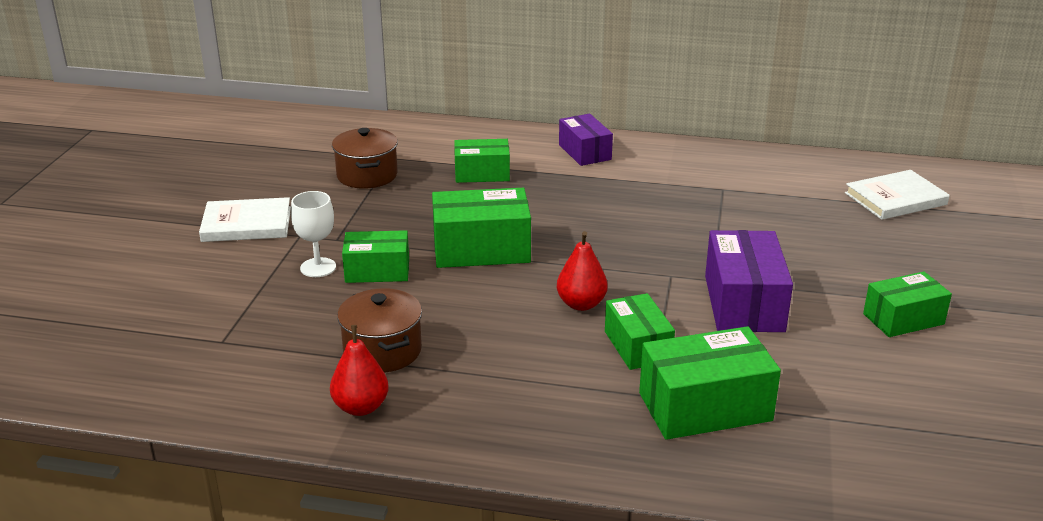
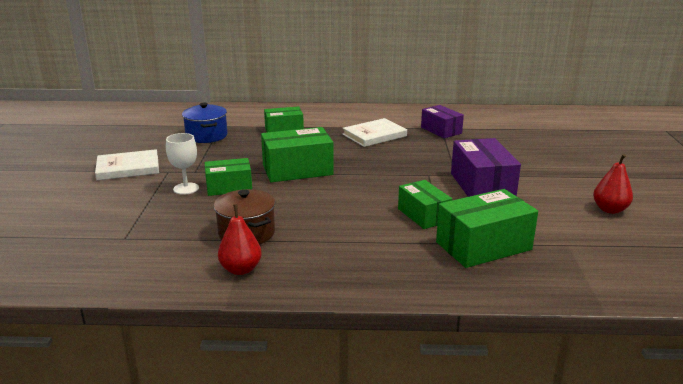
camera: 10 degrees left, 5 degrees down
brown pot [332,128,398,189] -> blue pot [182,103,228,143]
red pear [557,231,608,311] -> red pear moved to [593,154,633,214]
purple box [559,114,613,166] -> purple box moved to [421,105,464,138]
white book [845,170,950,220] -> white book moved to [343,118,407,147]
green box [863,271,952,337] -> none

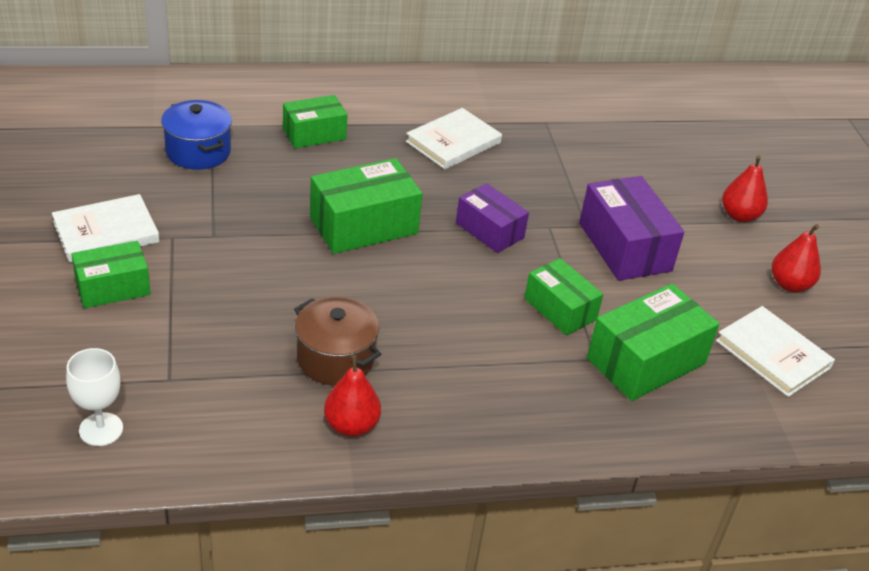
camera: 15 degrees left, 15 degrees up
white goblet [166,133,199,195] -> white goblet moved to [66,348,123,446]
green box [204,158,252,196] -> green box moved to [71,241,151,308]
purple box [421,105,464,138] -> purple box moved to [456,183,529,253]
none -> white book [716,306,835,397]
none -> red pear [722,155,768,222]

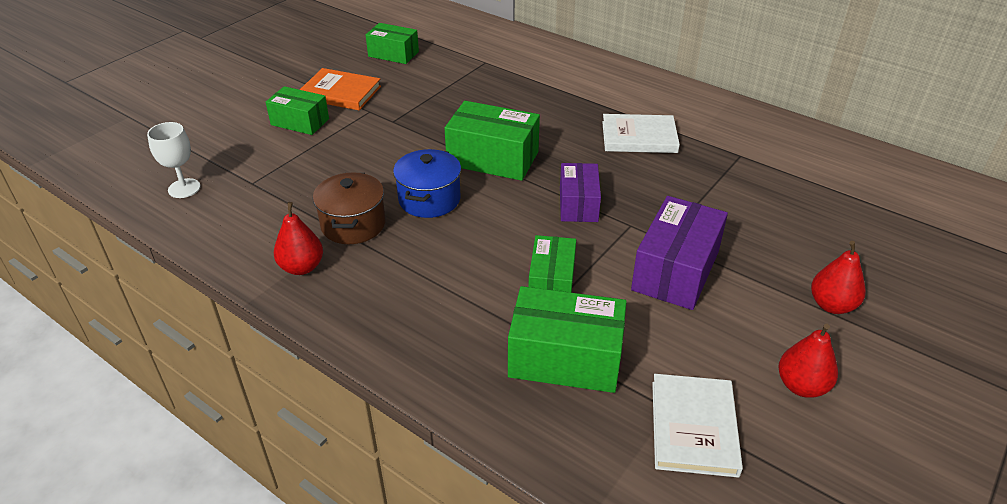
camera: 50 degrees right, 0 degrees up
white book [52,194,159,262] -> orange book [300,68,381,110]
blue pot [161,100,232,170] -> blue pot moved to [393,149,461,218]
green box [283,95,348,148] -> green box moved to [366,23,419,64]

